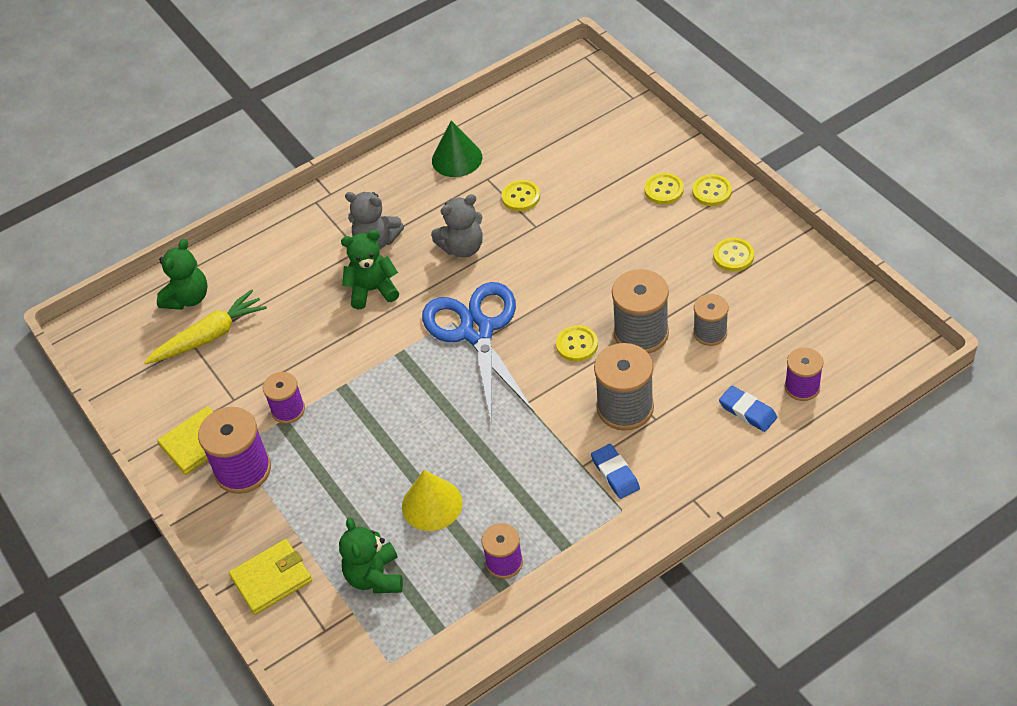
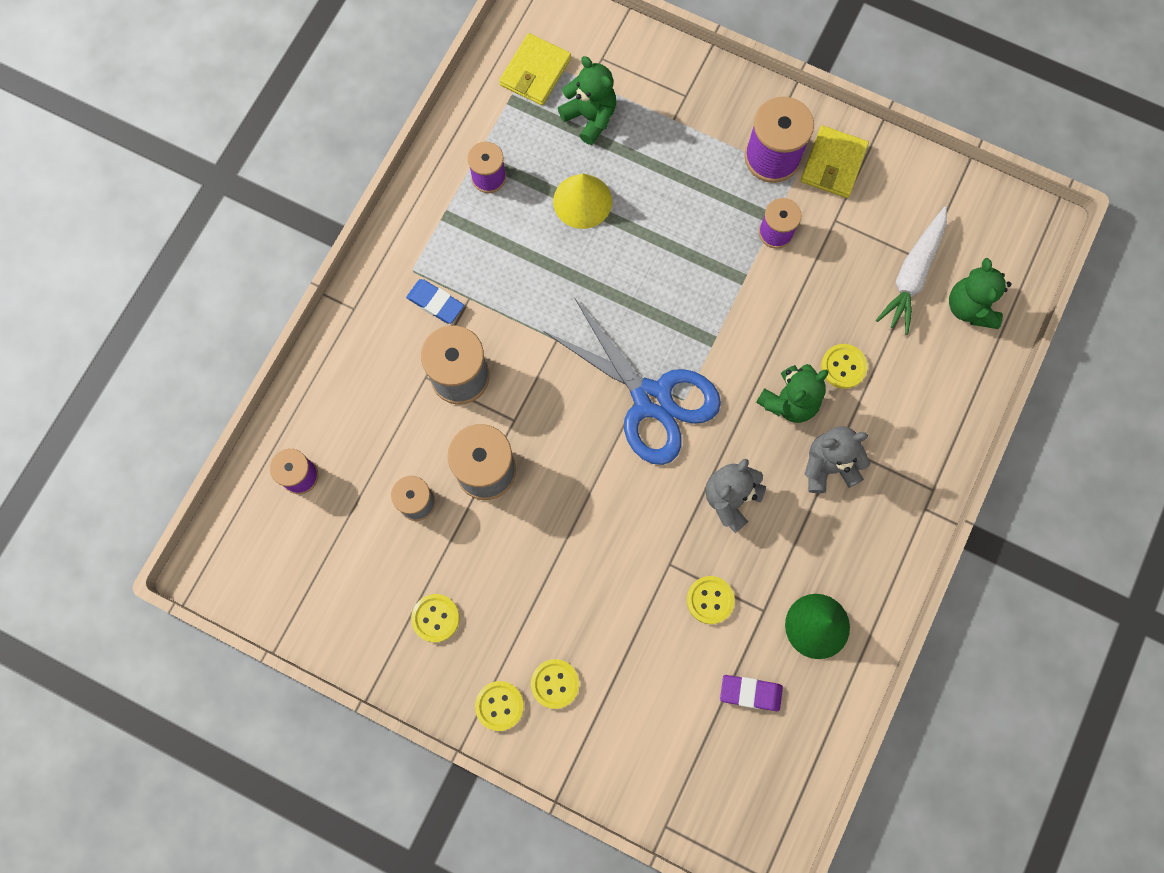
camera: 145 degrees right, 25 degrees up
yellow carrot [144,289,267,364] -> white carrot [876,207,947,335]
yellow wallet [229,539,312,615] -> yellow wallet moved to [499,33,571,105]
yellow button [556,325,598,362] -> yellow button moved to [821,344,868,389]
blue eraser [719,385,777,432] -> none
none -> purple eraser [720,675,783,711]

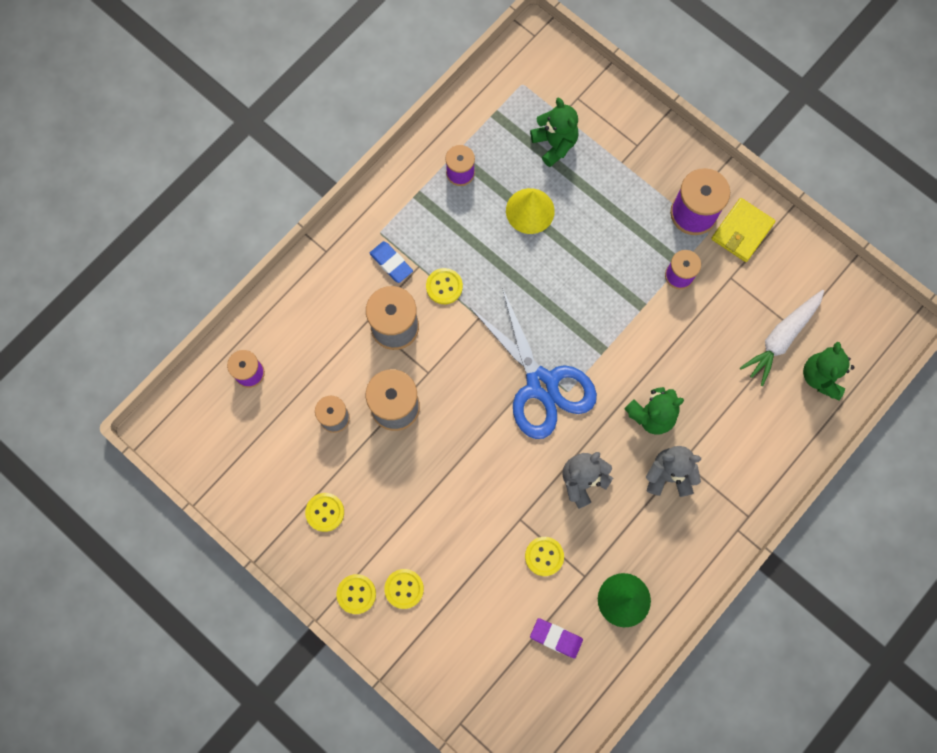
camera: 15 degrees right, 0 degrees up
yellow wallet [499,33,571,105] -> none
yellow button [821,344,868,389] -> yellow button moved to [426,268,463,304]

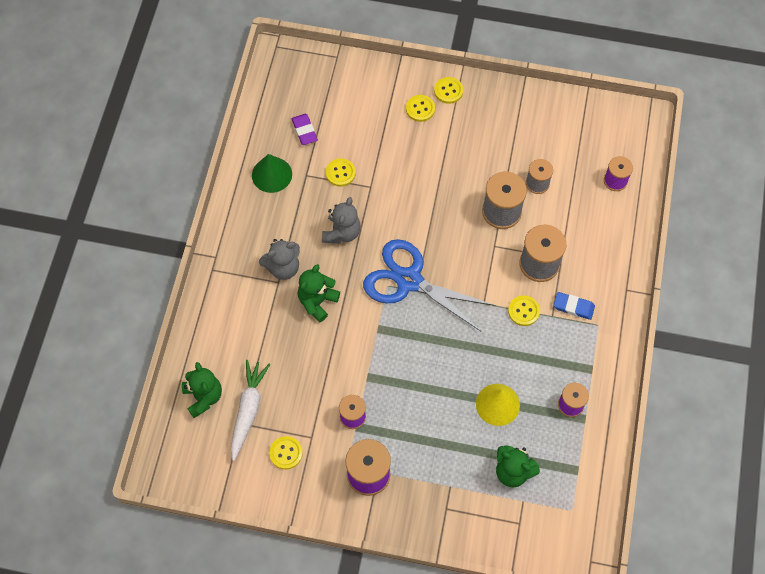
camera: 150 degrees right, 10 degrees down
yellow button [305,493,344,532] -> yellow button moved to [269,436,303,469]
purple eraser [530,618,583,659] -> purple eraser turned 75 degrees clockwise [291,114,318,145]
yellow wallet [711,198,776,262] -> none

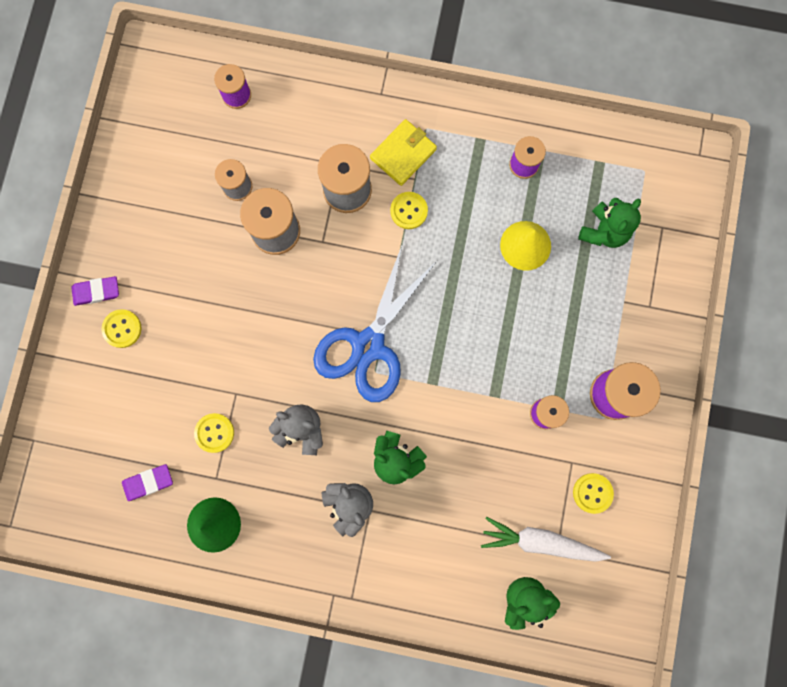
camera: 90 degrees left, 15 degrees up
yellow button [434,77,463,104] -> purple eraser [71,276,119,306]
blue eraser [554,292,595,320] -> yellow wallet [370,119,437,186]

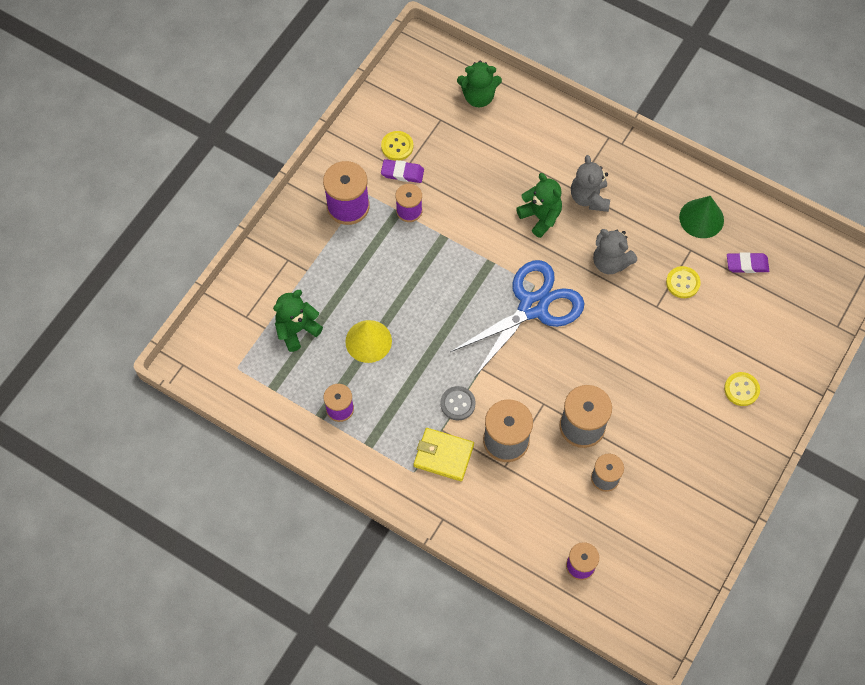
camera: 160 degrees left, 15 degrees down
purple eraser [71,276,119,306] -> purple eraser moved to [381,159,424,183]
yellow wallet [370,119,437,186] -> yellow wallet turned 45 degrees clockwise [414,428,474,481]
yellow button [390,192,428,229] -> grey button [440,386,476,420]
white carrot [481,517,611,562] -> none

